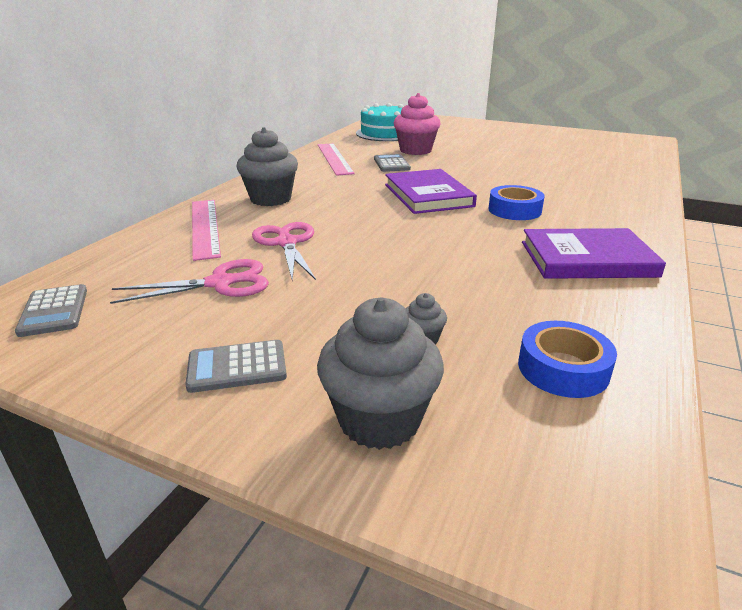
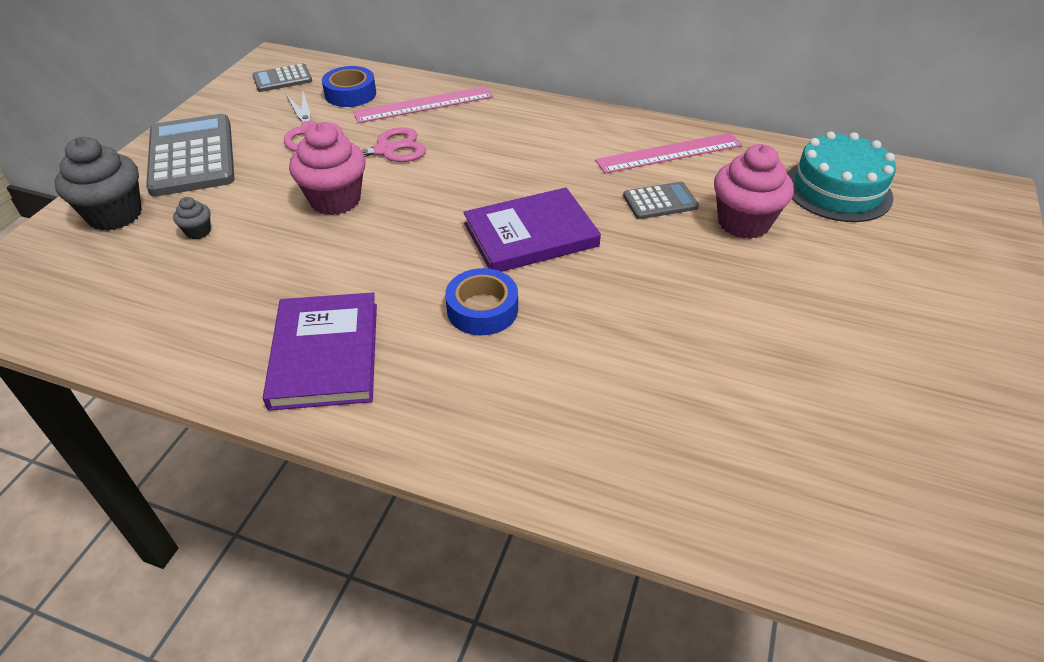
camera: 85 degrees right, 15 degrees up
grey calculator [185,340,287,393] -> grey calculator [146,114,235,197], size x1.96
grey cupcake [236,127,298,206] -> none
blue tape [518,321,617,398] -> blue tape moved to [322,66,376,107]
none -> pink cupcake [289,123,366,215]

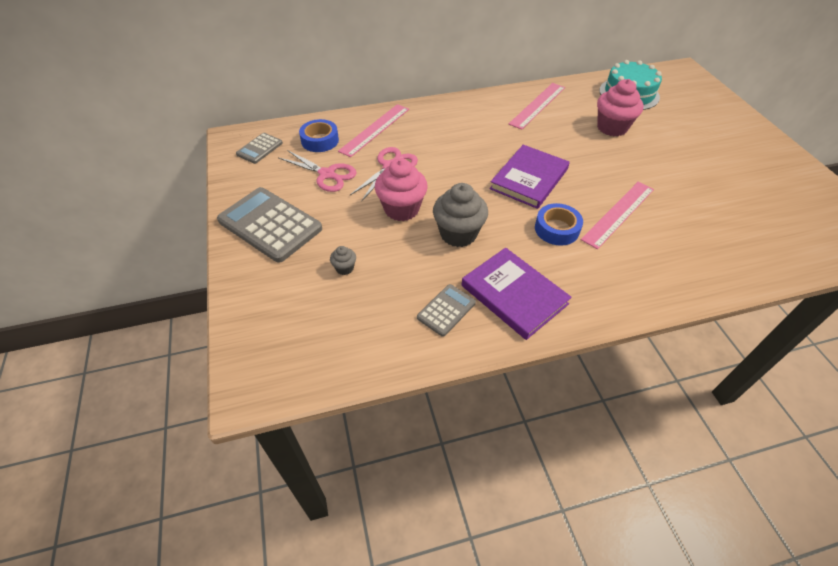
camera: 35 degrees left, 5 degrees up
grey cupcake [55,137,142,231] -> grey cupcake moved to [433,183,488,247]
grey calculator [623,182,699,219] -> grey calculator moved to [417,284,476,337]
none -> pink ruler [581,182,654,249]

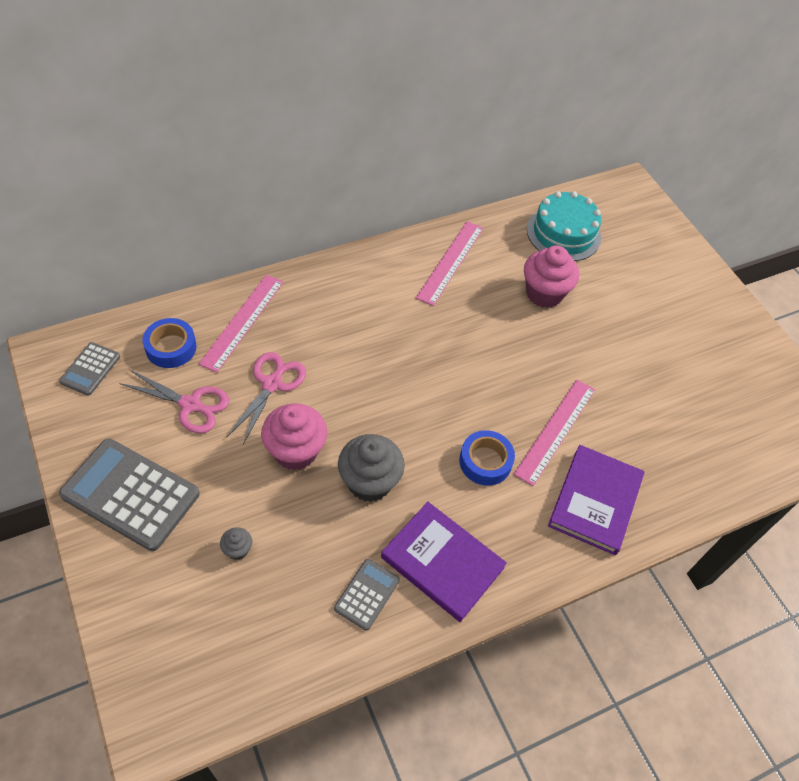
camera: 15 degrees left, 5 degrees up
purple book [490,145,570,209] -> purple book moved to [548,445,644,555]

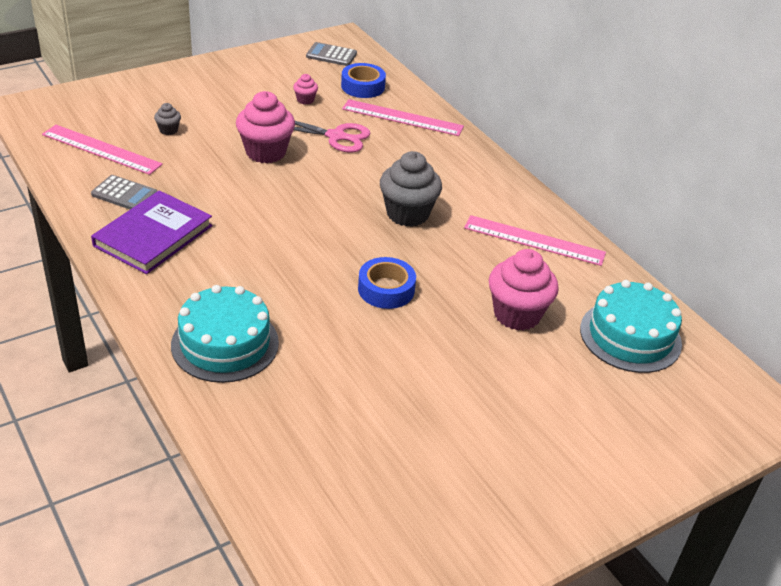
camera: 85 degrees right, 15 degrees down
grey calculator [59,439,200,551] -> none
pink scissors [119,369,229,433] -> pink cupcake [293,74,318,104]
grey cupcake [338,434,405,502] -> grey cupcake moved to [380,151,442,227]
blue tape [459,430,515,486] -> blue tape moved to [358,257,416,309]
pink ruler [513,379,595,486] -> pink ruler moved to [42,125,163,175]
purple book [548,445,644,555] -> turquoise cake [171,285,279,383]

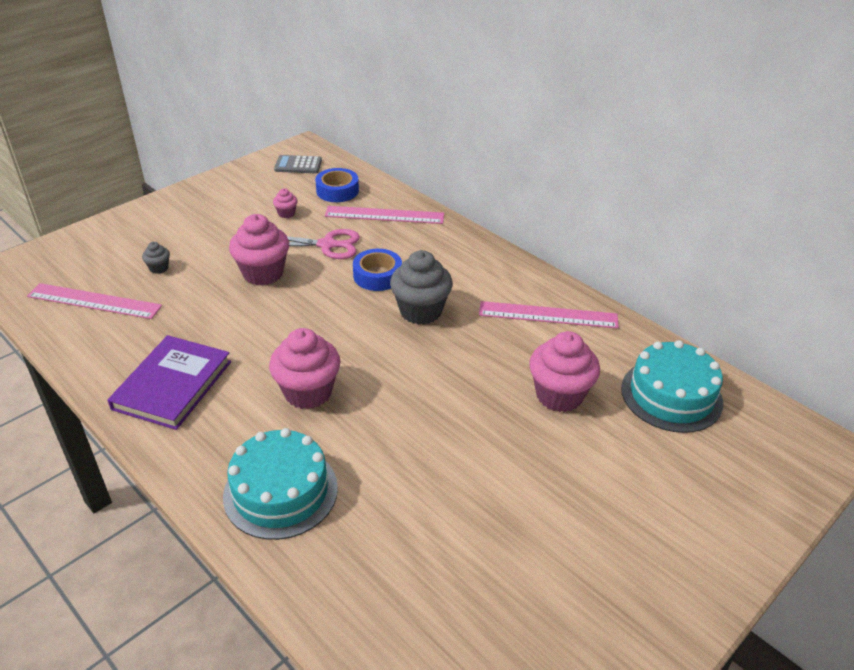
camera: 10 degrees left, 0 degrees up
grey calculator [91,175,157,209] -> none
blue tape [358,257,416,309] -> blue tape moved to [353,249,402,291]
none -> pink cupcake [269,328,340,409]

